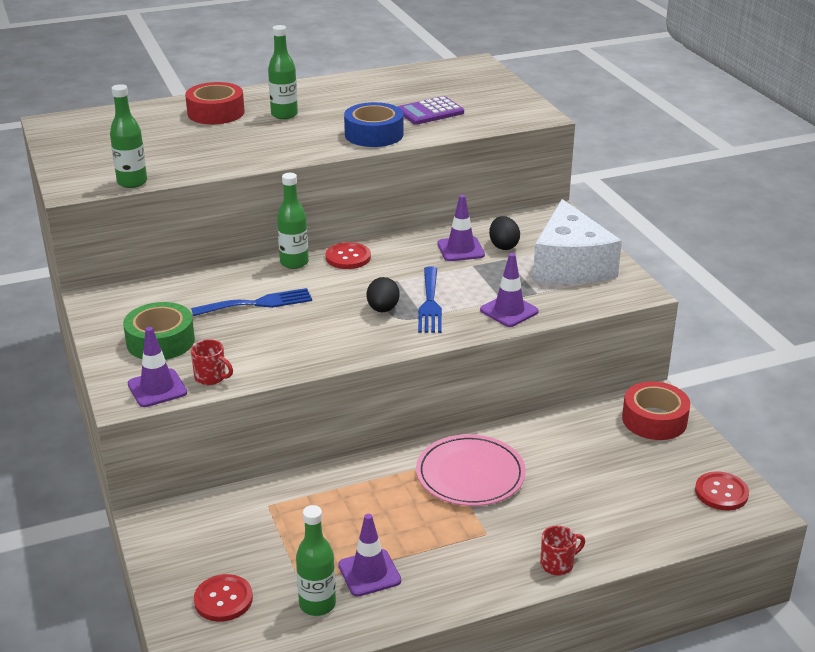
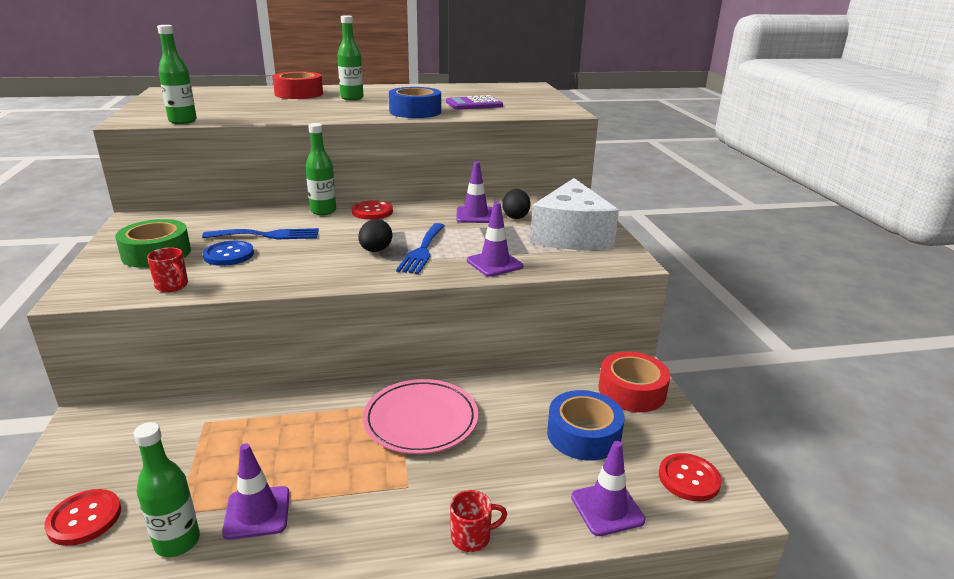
camera: 10 degrees right, 5 degrees down
purple traffic cone [128,327,187,407] -> purple traffic cone moved to [571,441,645,536]
none -> blue button [203,241,254,266]
none -> blue tape [547,390,625,461]

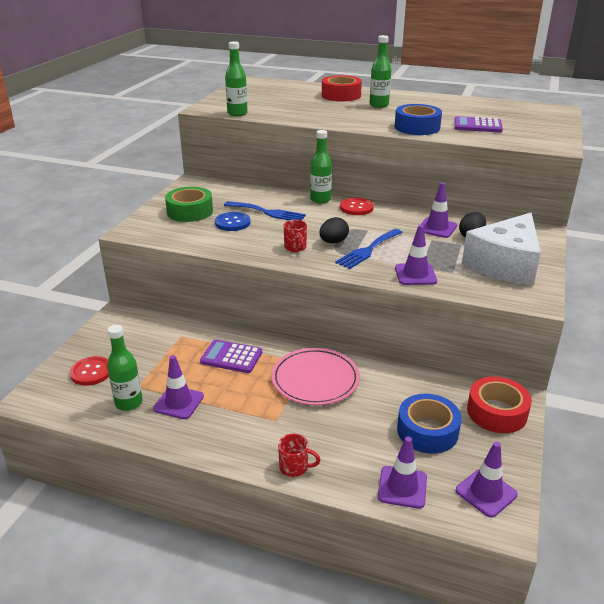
camera: 30 degrees right, 5 degrees up
red mug [147,247,188,292] -> red mug moved to [284,220,307,252]
red button [659,453,722,501] -> purple traffic cone [456,442,518,518]
none -> purple calculator [200,340,262,373]

